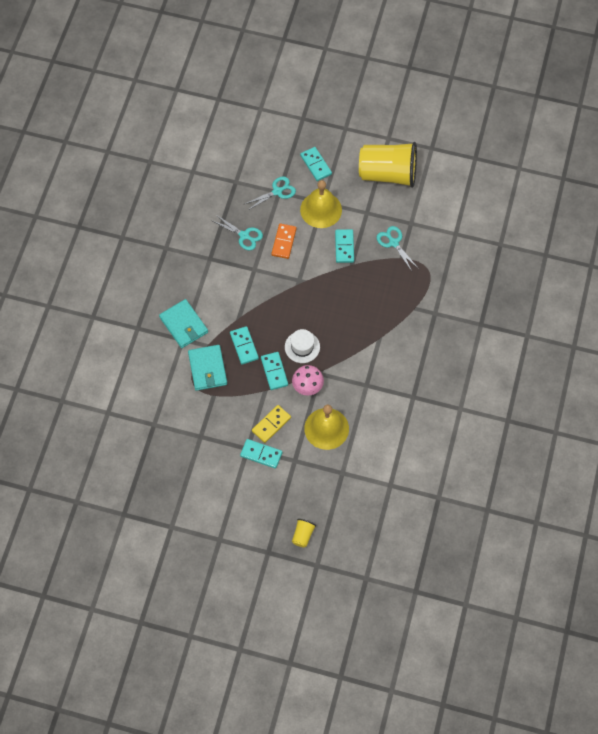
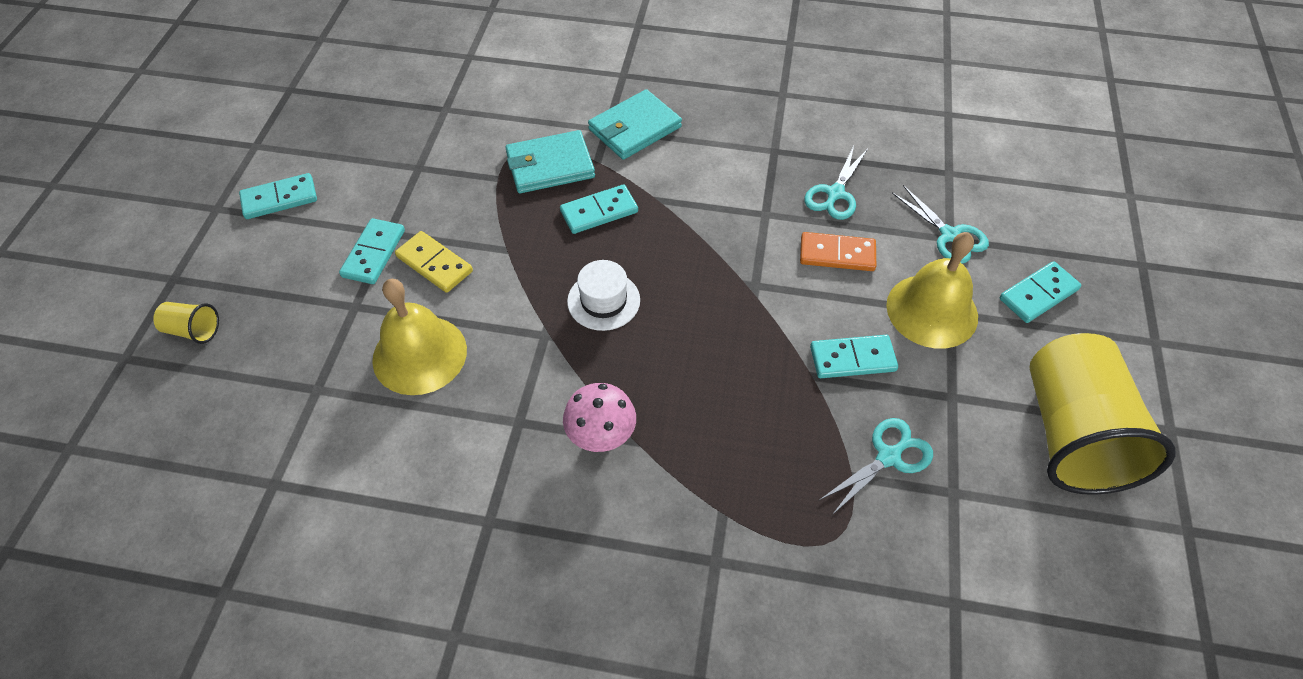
camera: 85 degrees right, 10 degrees down
turquoise domino [261,352,288,390] -> turquoise domino moved to [239,173,317,219]
pink mushroom [292,365,324,396] -> pink mushroom moved to [563,383,636,452]

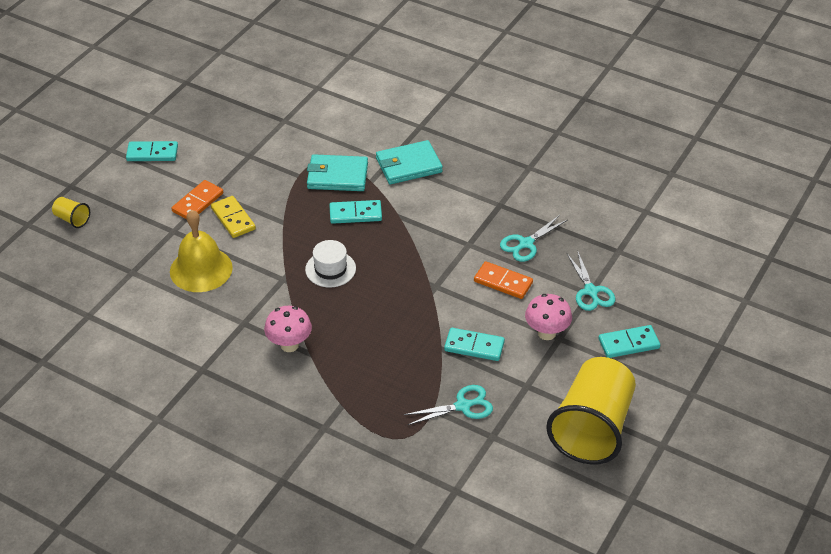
camera: 20 degrees right, 10 degrees down
turquoise domino [339,218,405,284] -> orange domino [172,180,223,219]
yellow bell [886,232,978,348] -> pink mushroom [525,294,572,340]

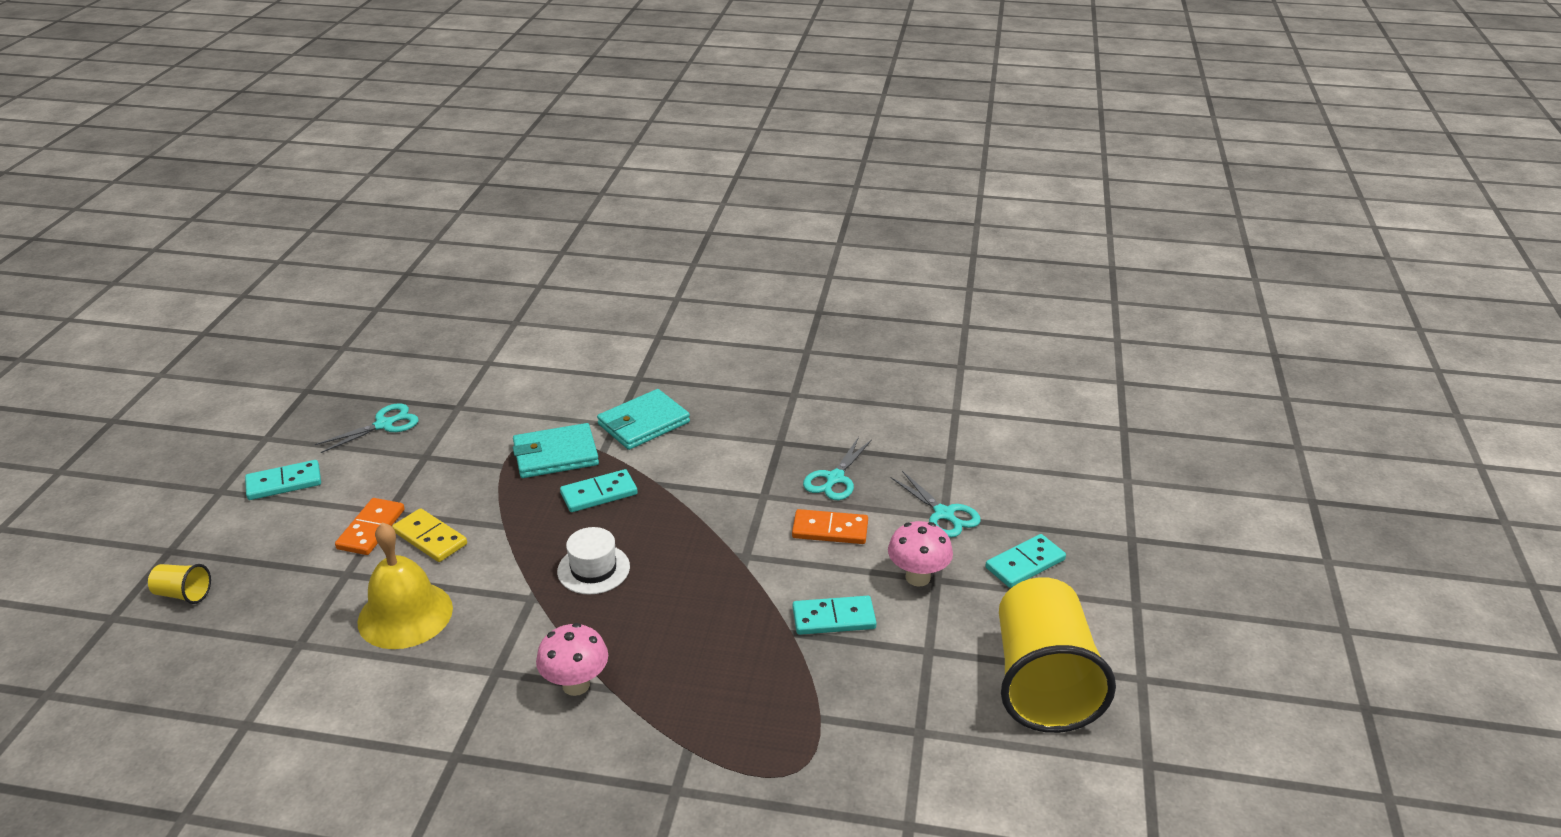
camera: 20 degrees left, 10 degrees down
turquoise scissors [404,385,493,425] -> turquoise scissors moved to [315,403,419,453]

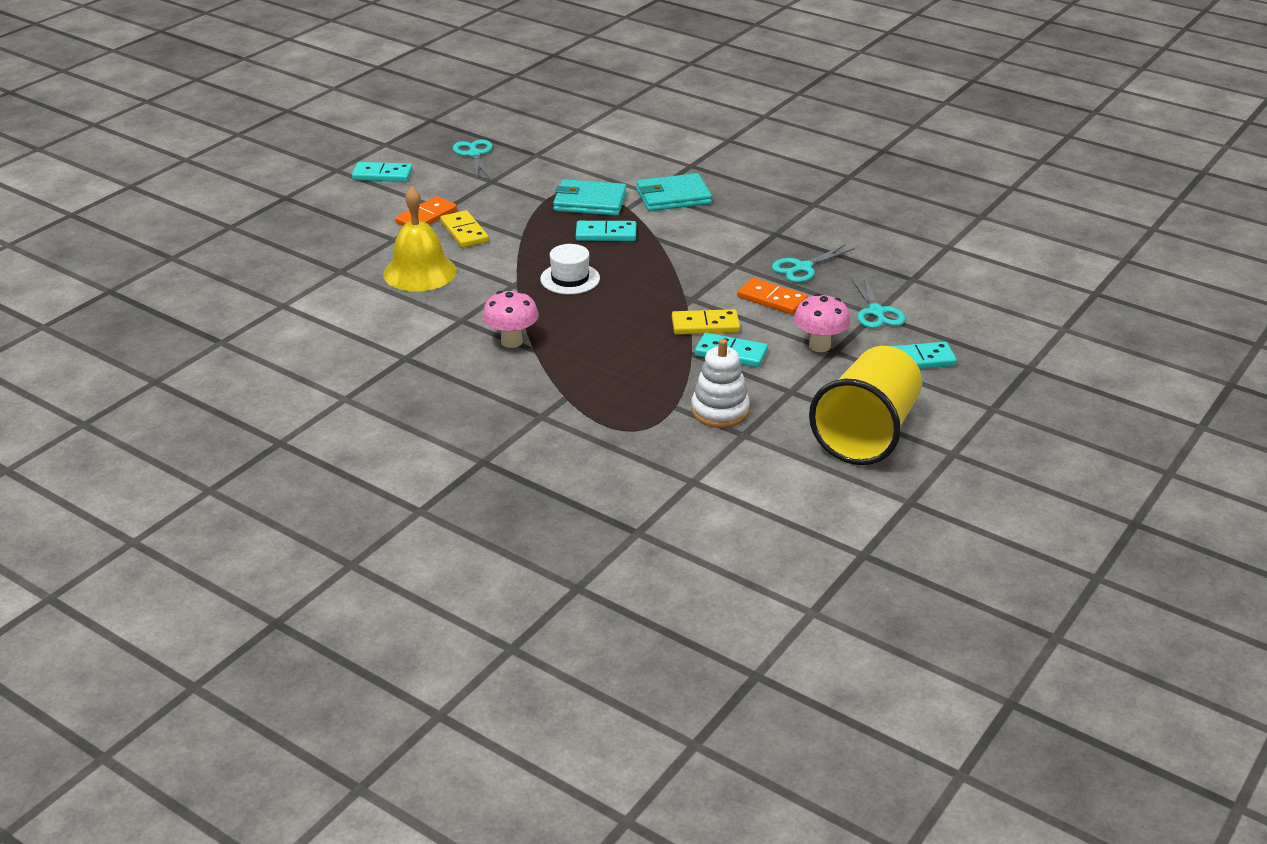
camera: 25 degrees right, 0 degrees up
yellow cup [148,564,211,604] -> none
turquoise scissors [315,403,419,453] -> turquoise scissors turned 90 degrees counterclockwise [453,139,493,178]
none -> yellow domino [672,309,740,335]
none -> white stacking toy [691,339,750,428]

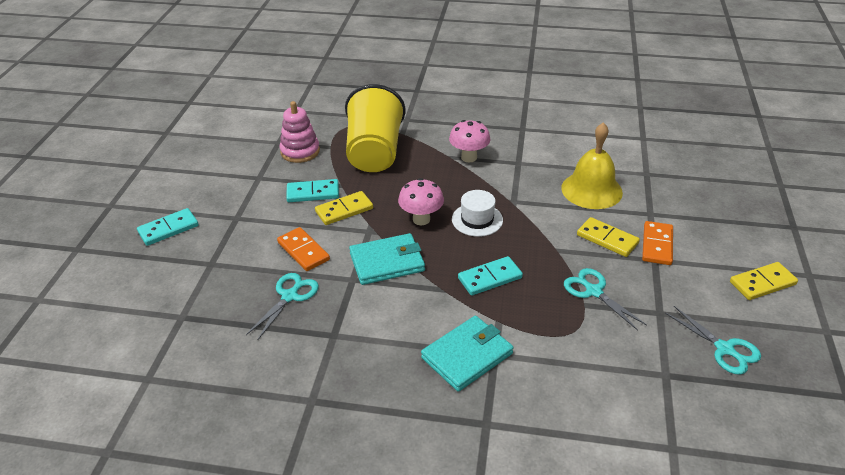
camera: 155 degrees right, 5 degrees up
turquoise domino [352,162,413,182] -> yellow domino [730,262,798,300]
turquoise wallet [553,179,627,216] -> turquoise wallet moved to [349,233,425,285]
white stacking toy [691,339,750,428] -> pink stacking toy [280,101,320,163]
orange domino [737,278,808,315] -> orange domino turned 45 degrees clockwise [277,227,330,271]
pink mushroom [794,293,851,352] -> pink mushroom moved to [398,178,444,225]
yellow cup [809,346,922,465] -> yellow cup moved to [345,84,406,172]
turquoise scissors [850,275,906,328] -> turquoise scissors moved to [564,268,647,331]

